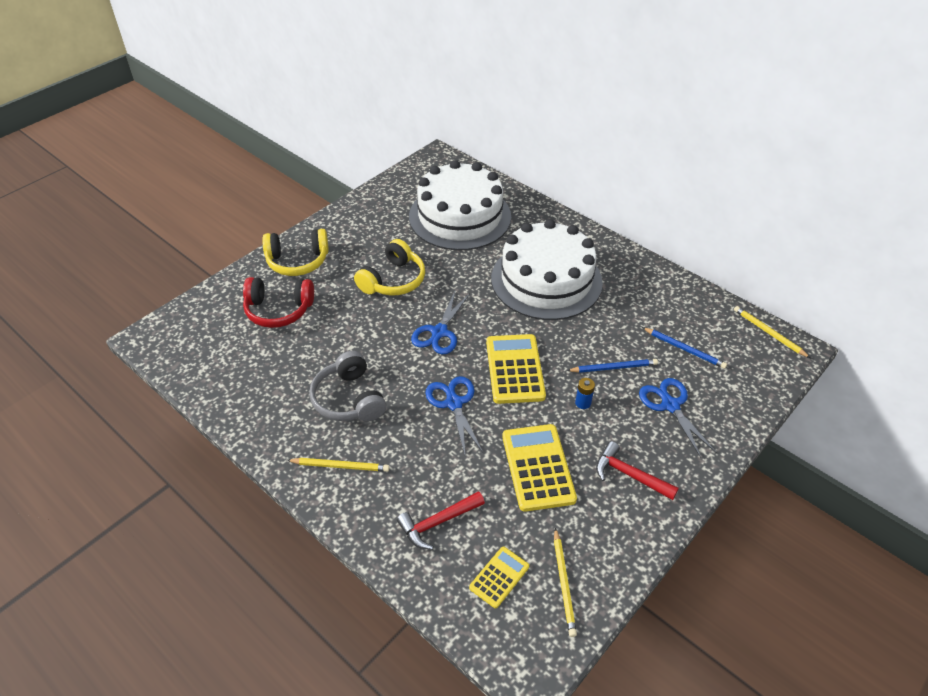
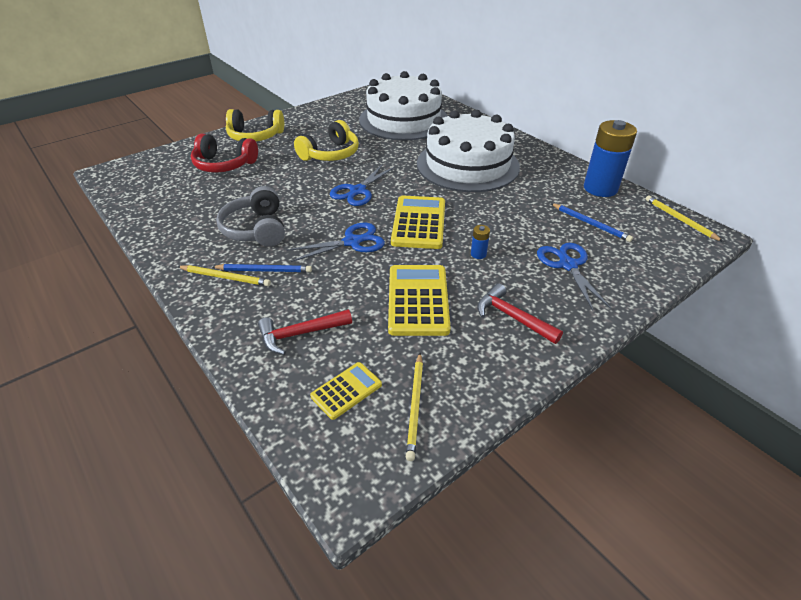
camera: 10 degrees right, 5 degrees down
blue scissors [425,376,483,454] -> blue scissors turned 75 degrees clockwise [287,223,385,262]
blue pencil [567,359,658,373] -> blue pencil moved to [213,264,312,272]
none -> blue battery [584,120,637,197]

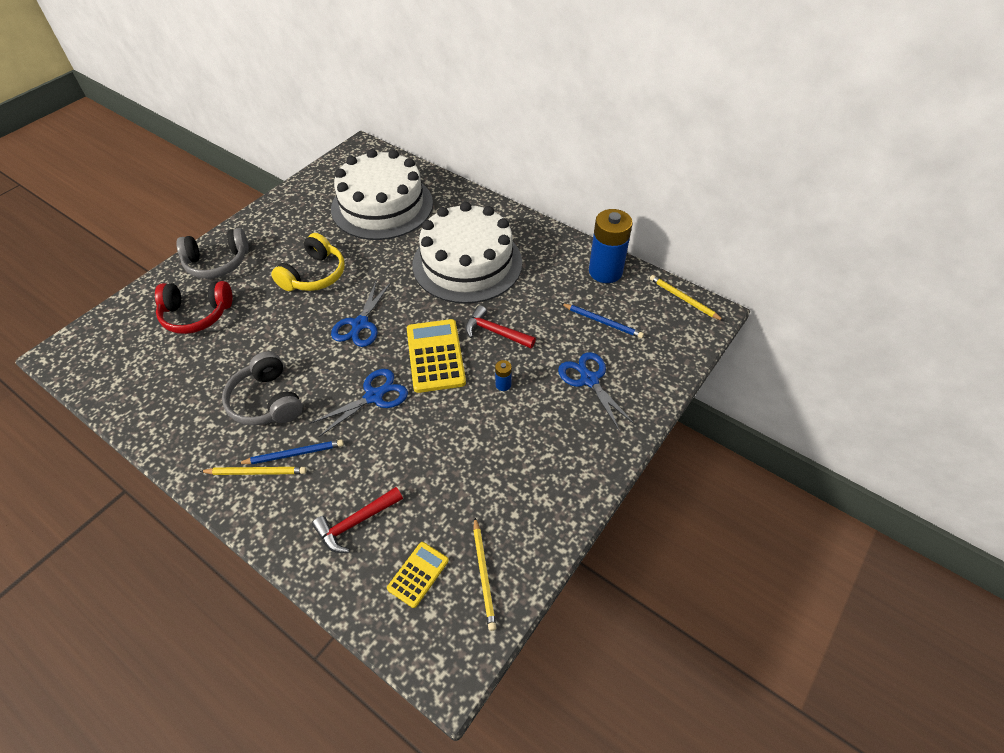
camera: 15 degrees left, 10 degrees up
yellow headphones [226,109,284,142] -> grey headphones [176,228,249,279]
yellow calculator [388,265,451,336] -> none
red hammer [477,283,563,344] -> red hammer moved to [465,305,536,348]

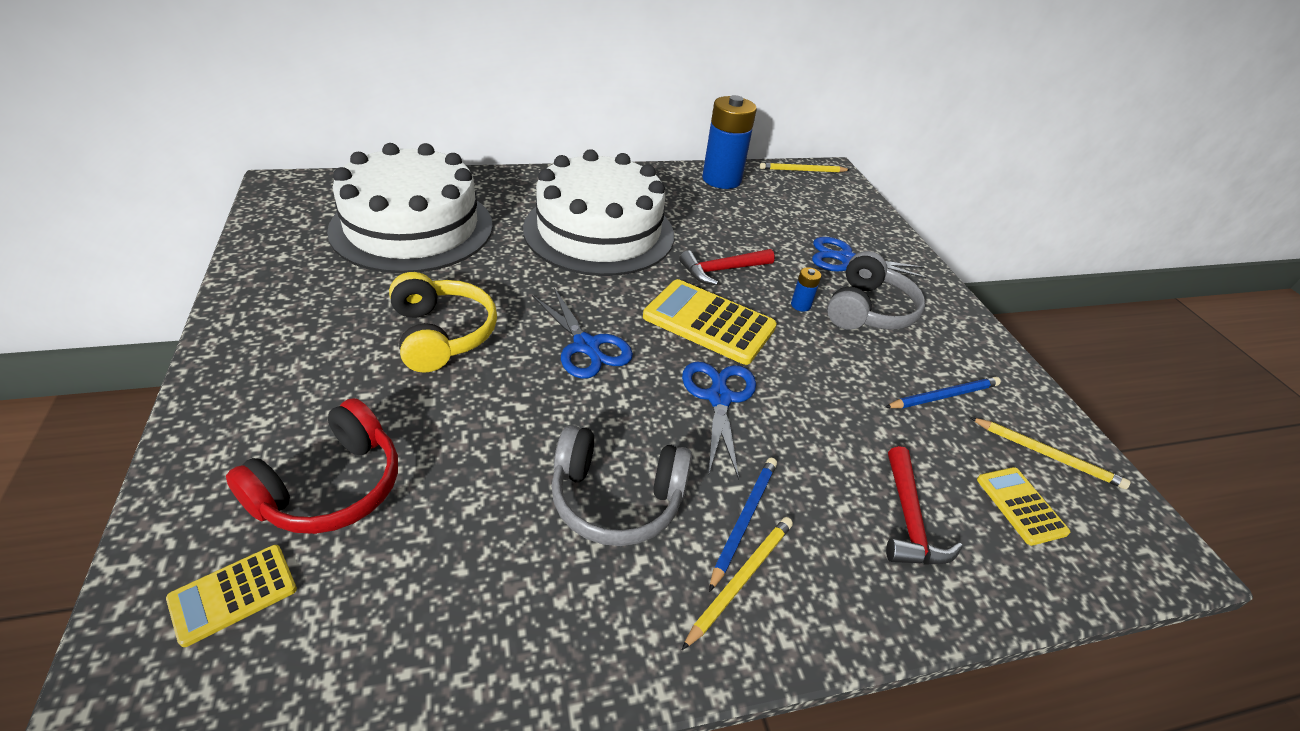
camera: 55 degrees left, 10 degrees down
grey headphones [176,228,249,279] -> grey headphones moved to [827,251,925,330]
blue pencil [561,303,644,338] -> blue pencil moved to [885,377,1001,408]
none -> yellow calculator [166,545,297,647]

